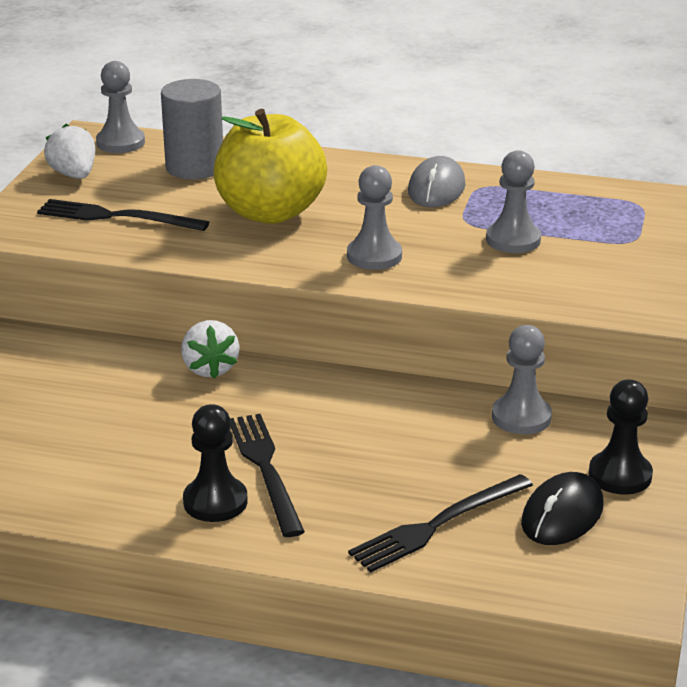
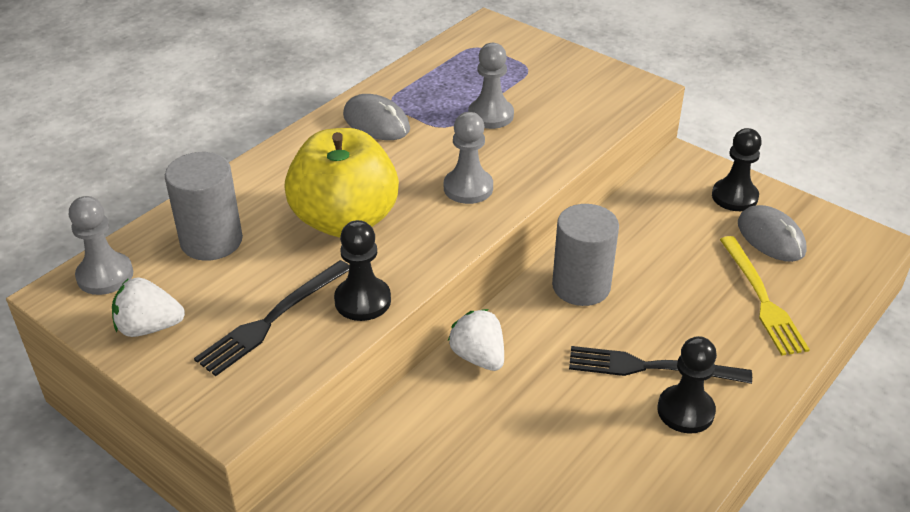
camera: 65 degrees left, 10 degrees up
white strawberry [181,320,240,379] -> white strawberry turned 135 degrees counterclockwise [448,309,504,371]
black fork [348,474,533,572] -> yellow fork [720,236,810,356]
grey pawn [492,325,552,434] -> none
black mouse [521,472,604,545] -> grey mouse [738,205,807,262]
none -> black pawn [334,220,391,321]
none -> grey cylinder [552,204,619,306]

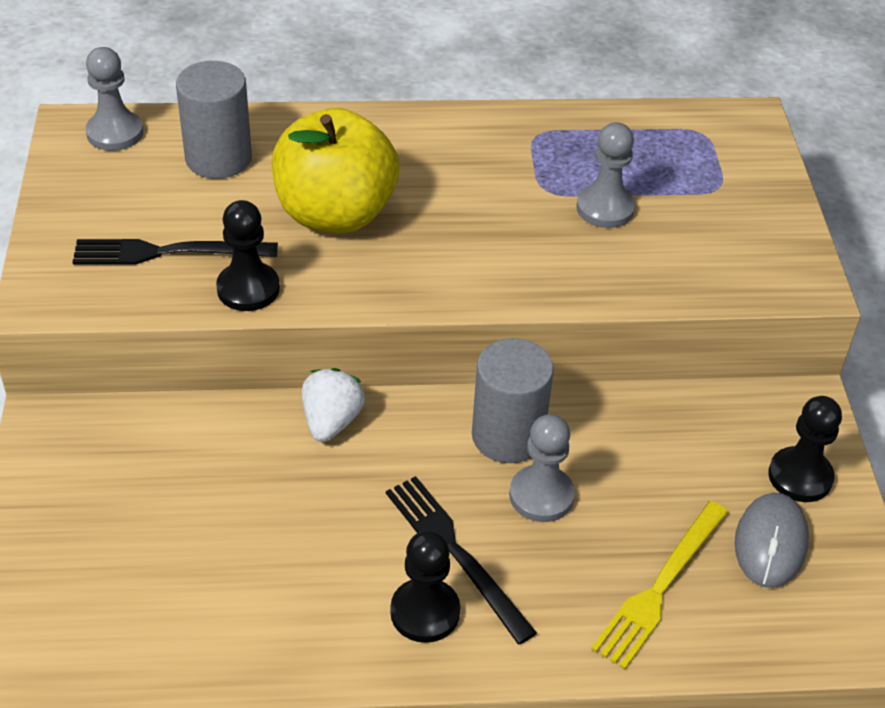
camera: 45 degrees right, 5 degrees up
white strawberry [112,277,185,337] -> none
grey mouse [343,94,410,140] -> none
grey pawn [444,112,493,204] -> grey pawn moved to [509,414,575,522]

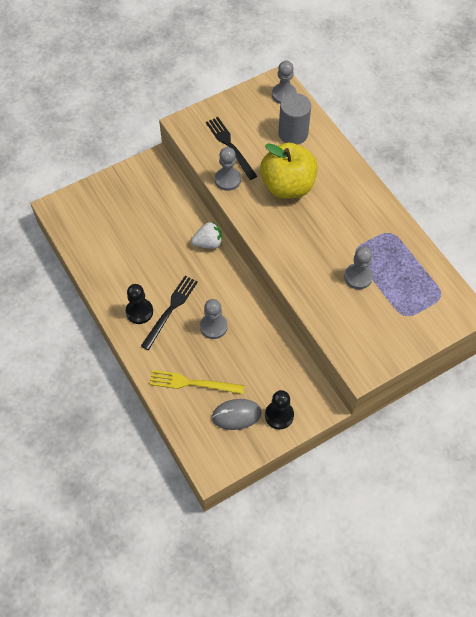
camera: 65 degrees right, 15 degrees up
black pawn [216,200,280,311] -> grey pawn [215,147,241,191]
grey cylinder [472,338,554,463] -> none

